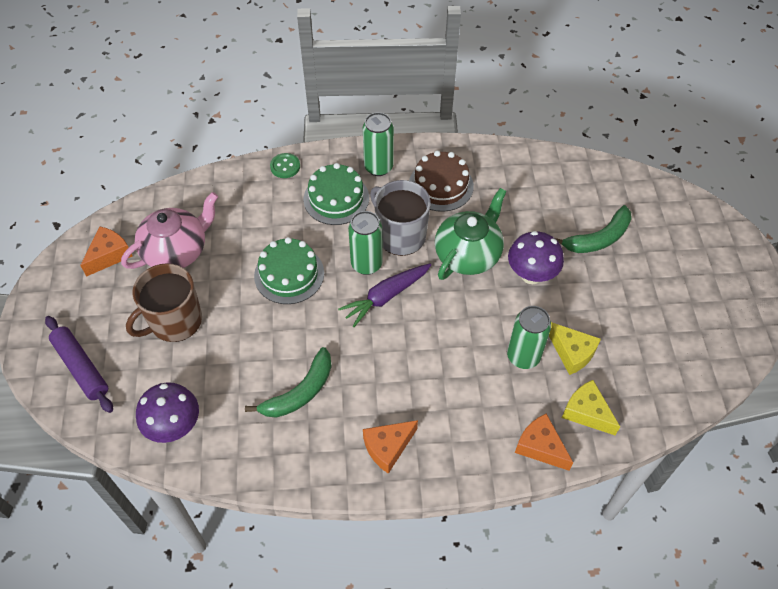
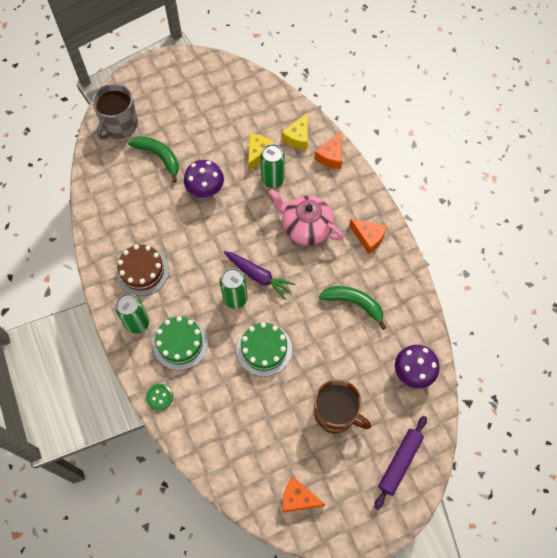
camera: 110 degrees left, 10 degrees up
pink teapot [121,192,218,269] -> pink teapot moved to [268,189,344,245]
grey mug [370,180,431,256] -> grey mug moved to [92,83,138,140]
green teapot [435,188,506,280] -> none

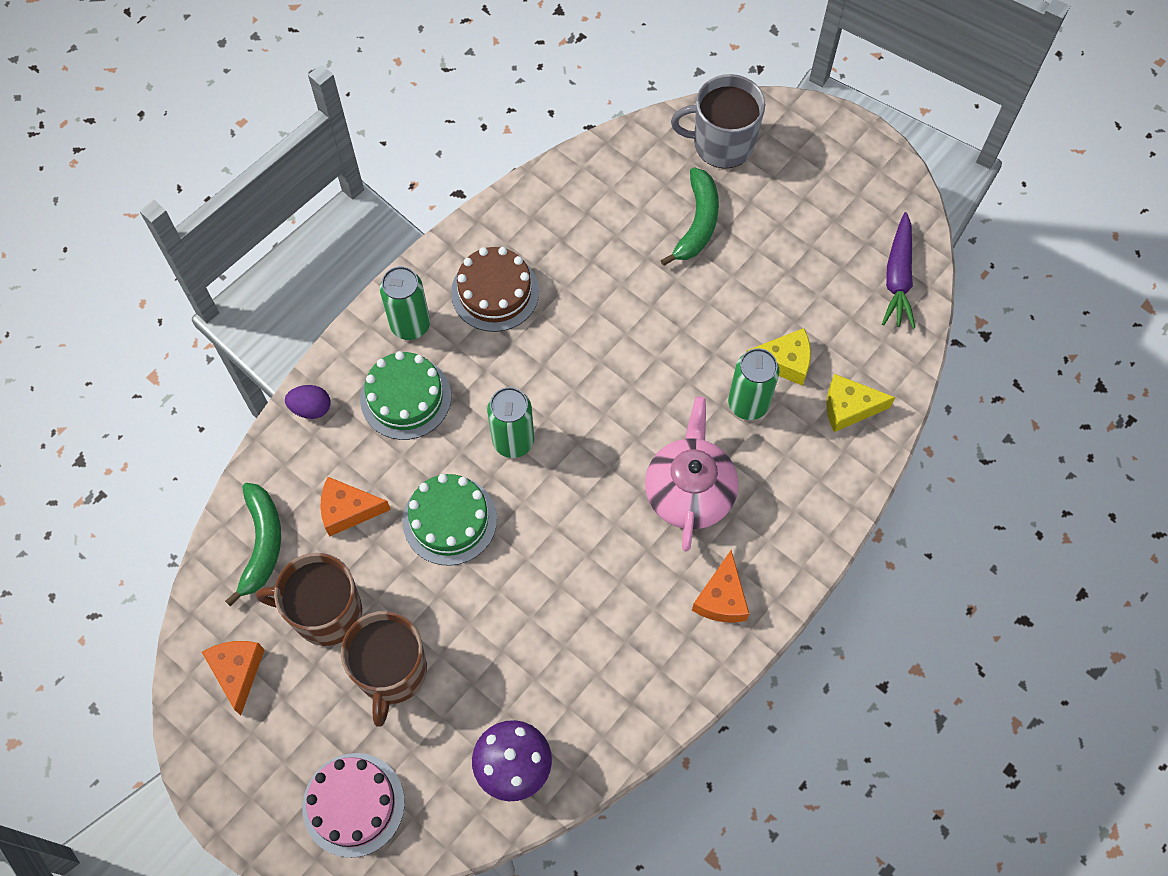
camera: 65 degrees right, 0 degrees up
green button [146,384,173,410] -> purple egg [285,385,330,419]
purple mushroom [184,160,224,198] -> none
purple carrot [224,251,295,300] -> purple carrot moved to [882,212,915,329]
orange cheese [315,132,342,169] -> orange cheese moved to [320,477,391,537]
green banana [319,286,386,330] -> green banana moved to [225,483,281,607]
purple rolling pin [374,416,427,510] -> pink cake [302,753,405,858]
none -> brown mug [256,553,362,646]

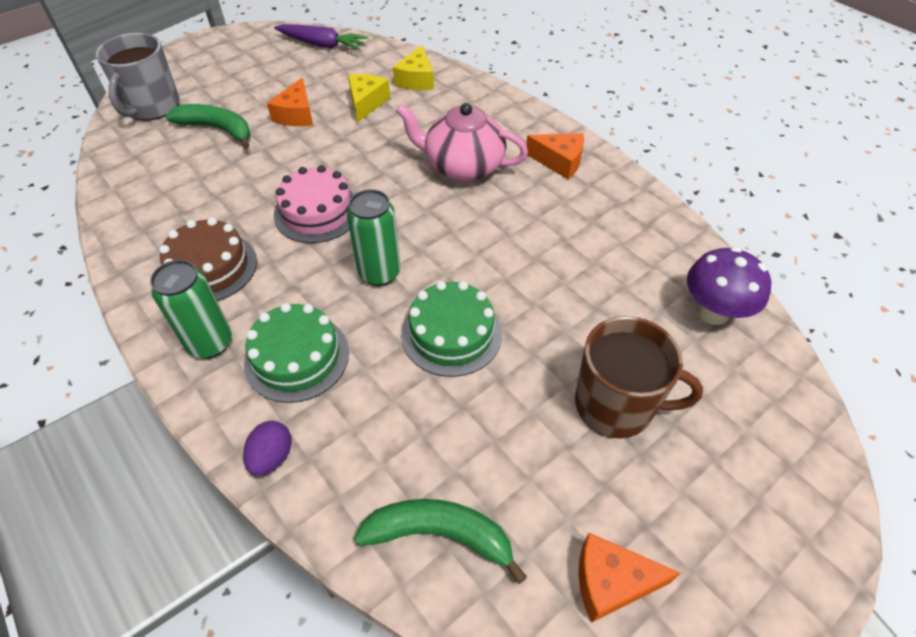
camera: 80 degrees left, 15 degrees down
brown mug [256,553,362,646] -> none
pink cake [302,753,405,858] -> pink cake moved to [274,165,354,243]
orange cheese [320,477,391,537] -> orange cheese moved to [267,78,313,126]
green can [728,348,780,420] -> none

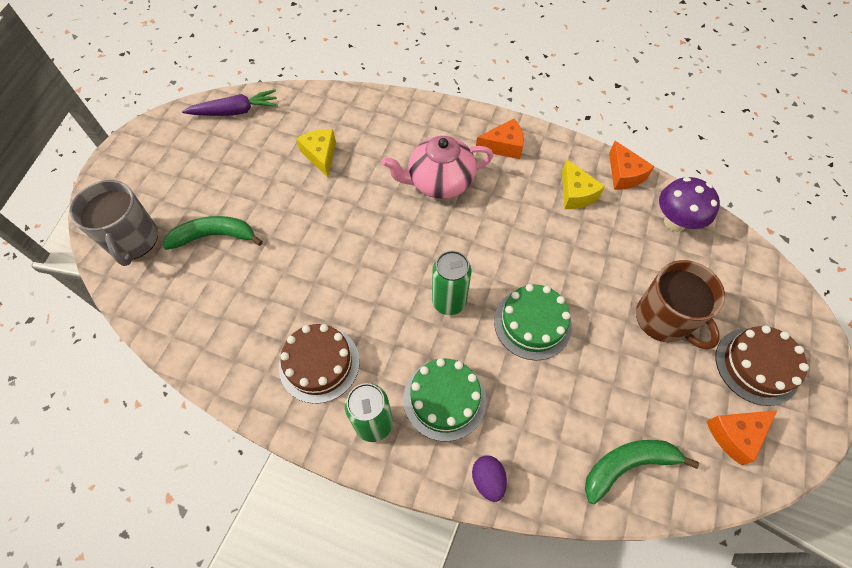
camera: 30 degrees left, 10 degrees up
orange cheese [267,78,313,126] -> orange cheese moved to [609,141,655,190]
pink cake [274,165,354,243] -> none
yellow cheese [393,45,434,90] -> yellow cheese moved to [562,159,605,209]
brown mug [575,316,703,439] -> brown mug turned 75 degrees clockwise [636,260,725,350]
none -> brown cake [716,326,809,406]

